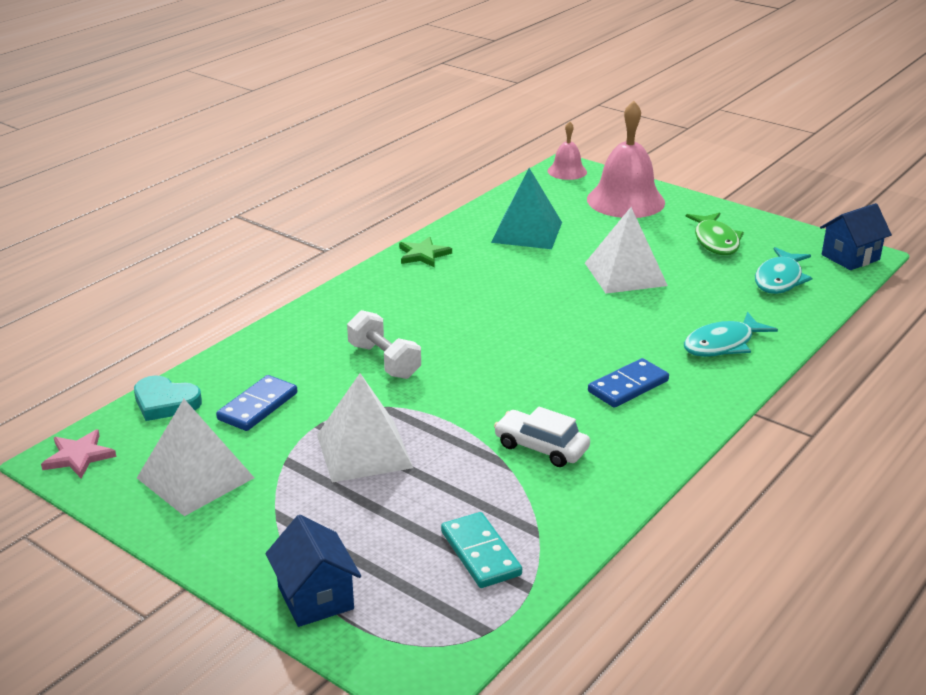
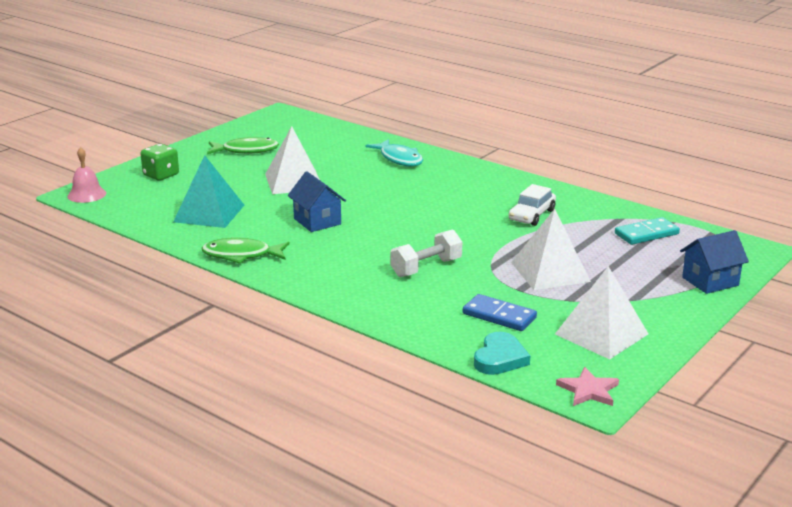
camera: 90 degrees left, 5 degrees down
green star [399,237,452,268] -> green fish [202,237,290,264]
pink bell [587,101,665,218] -> green dice [140,144,179,181]
blue domino [588,358,669,408] -> none
turquoise fish [755,247,812,294] -> none
blue house [820,203,892,270] -> blue house moved to [288,171,346,232]

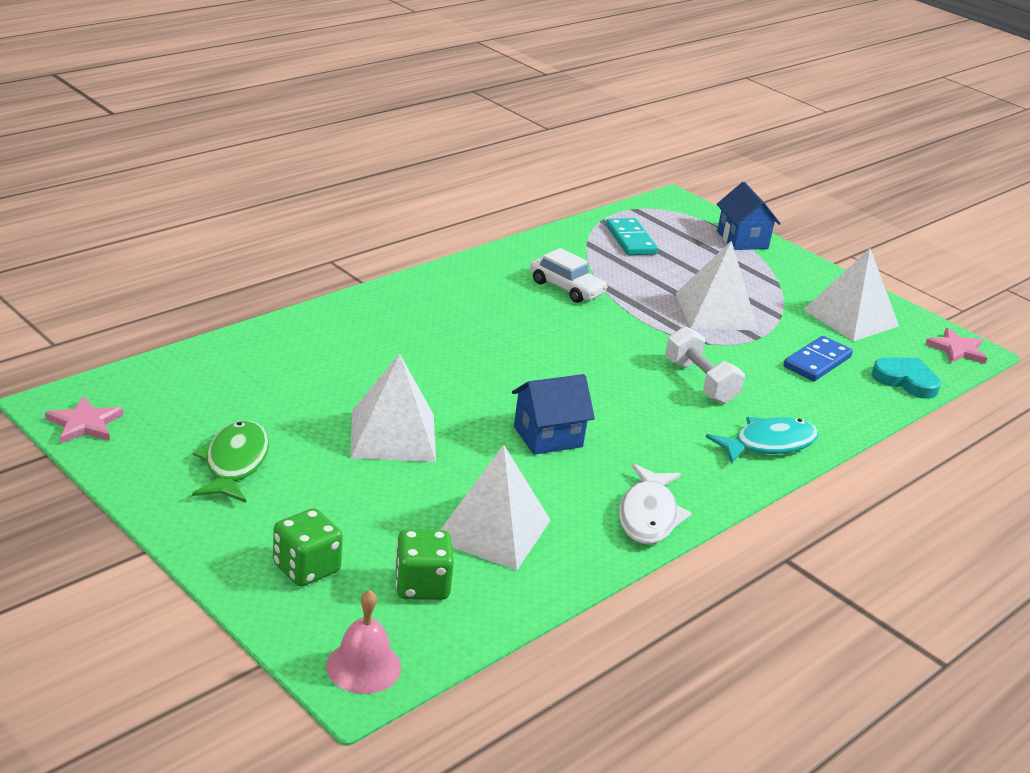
camera: 85 degrees left, 5 degrees up
turquoise pyramid [173,155,244,228] -> white pyramid [440,445,551,570]
green fish [202,237,290,264] -> white fish [619,463,692,544]
turquoise fish [365,139,423,167] -> turquoise fish moved to [706,417,819,464]
none -> pink star [45,396,123,444]
none -> green dice [395,530,454,600]

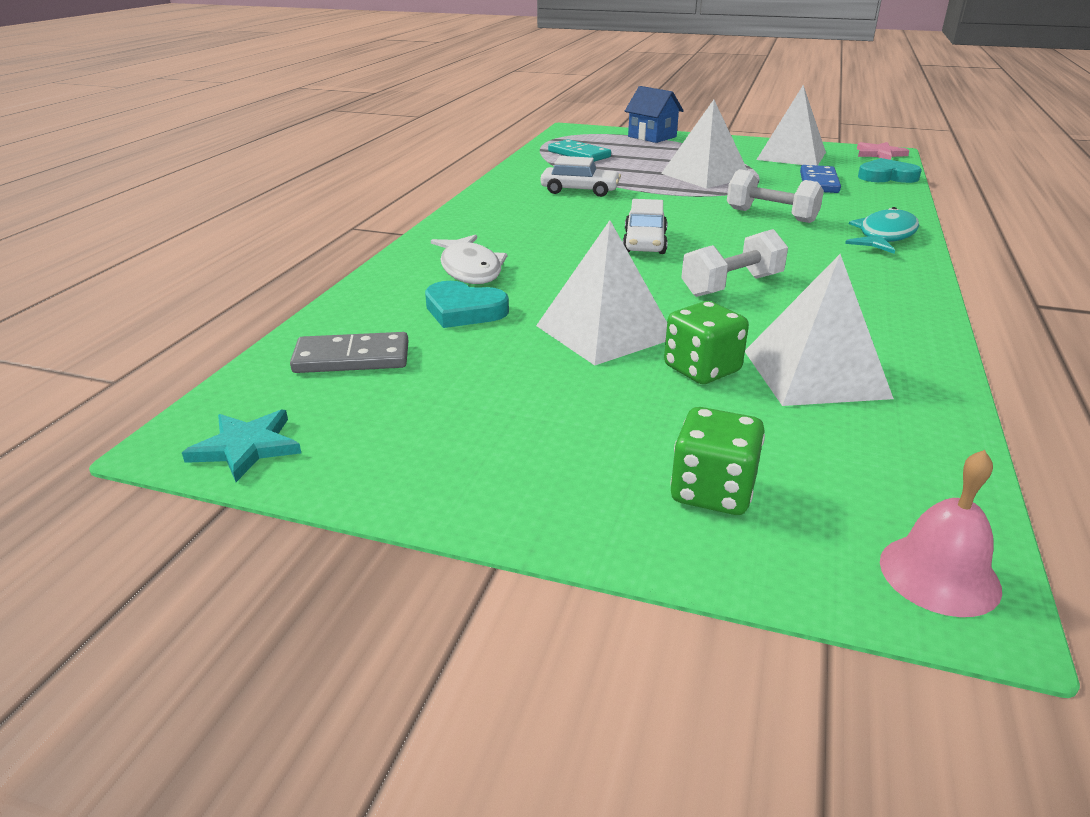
camera: 25 degrees left, 0 degrees up
pink star [45,396,123,444] -> turquoise star [182,410,301,482]
green fish [192,420,269,503] -> none
green dice [395,530,454,600] -> green dice moved to [664,301,749,384]
blue house [512,374,595,455] -> white dumbbell [681,229,788,297]
white fish [619,463,692,544] -> white fish moved to [431,234,507,284]
none -> grey domino [290,332,409,373]
none -> turquoise heart [425,281,509,328]
none -> white car [623,199,668,254]

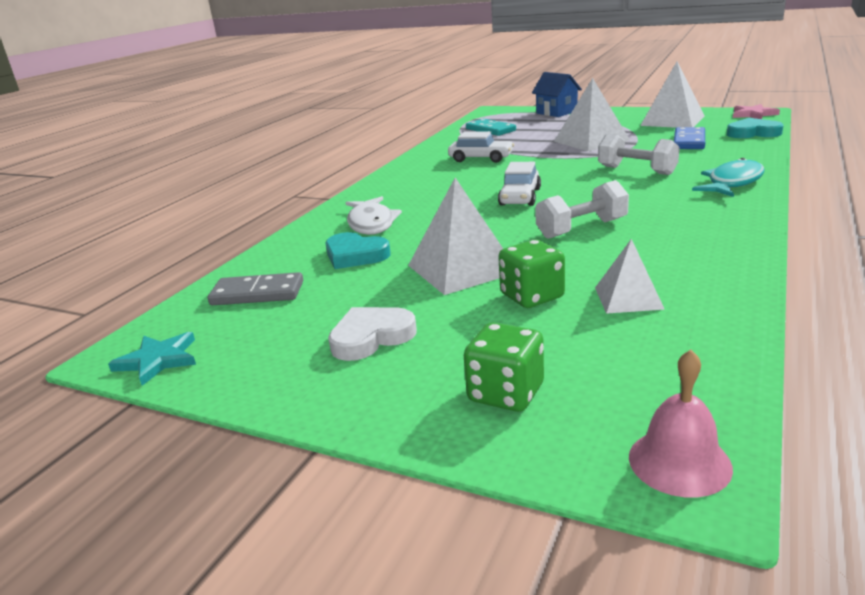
camera: 10 degrees right, 5 degrees down
white pyramid [745,254,894,406] -> white pyramid [595,239,665,314], size x0.60
none -> white heart [328,307,417,361]

